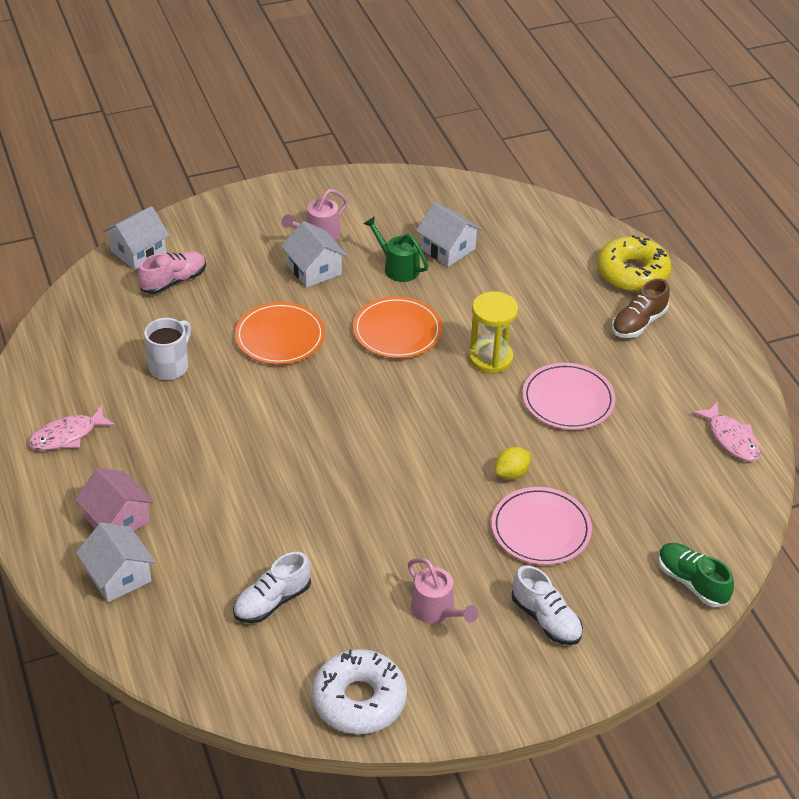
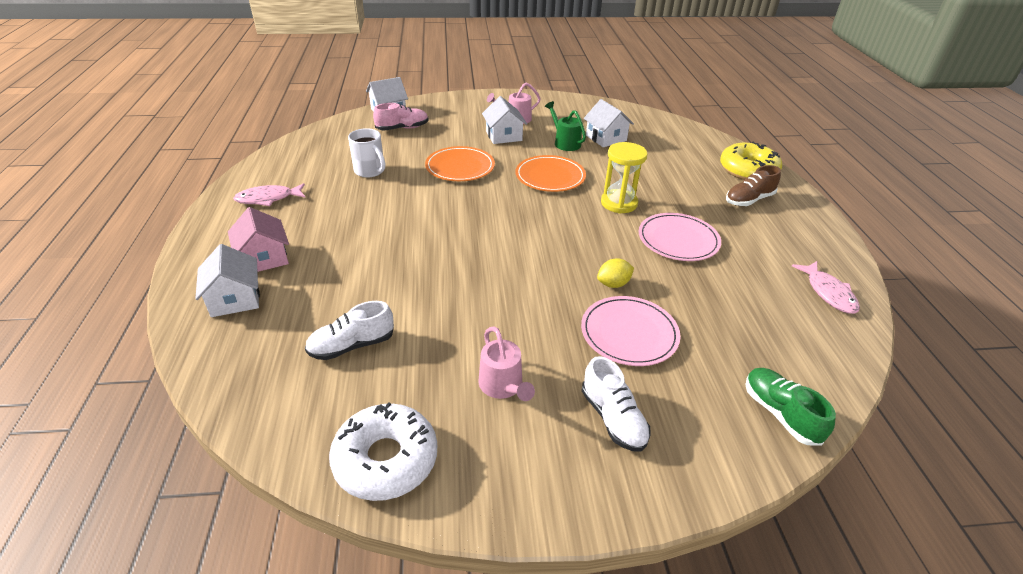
camera: 15 degrees right, 5 degrees down
white mug [144,318,191,380] -> white mug turned 90 degrees clockwise [348,128,385,178]

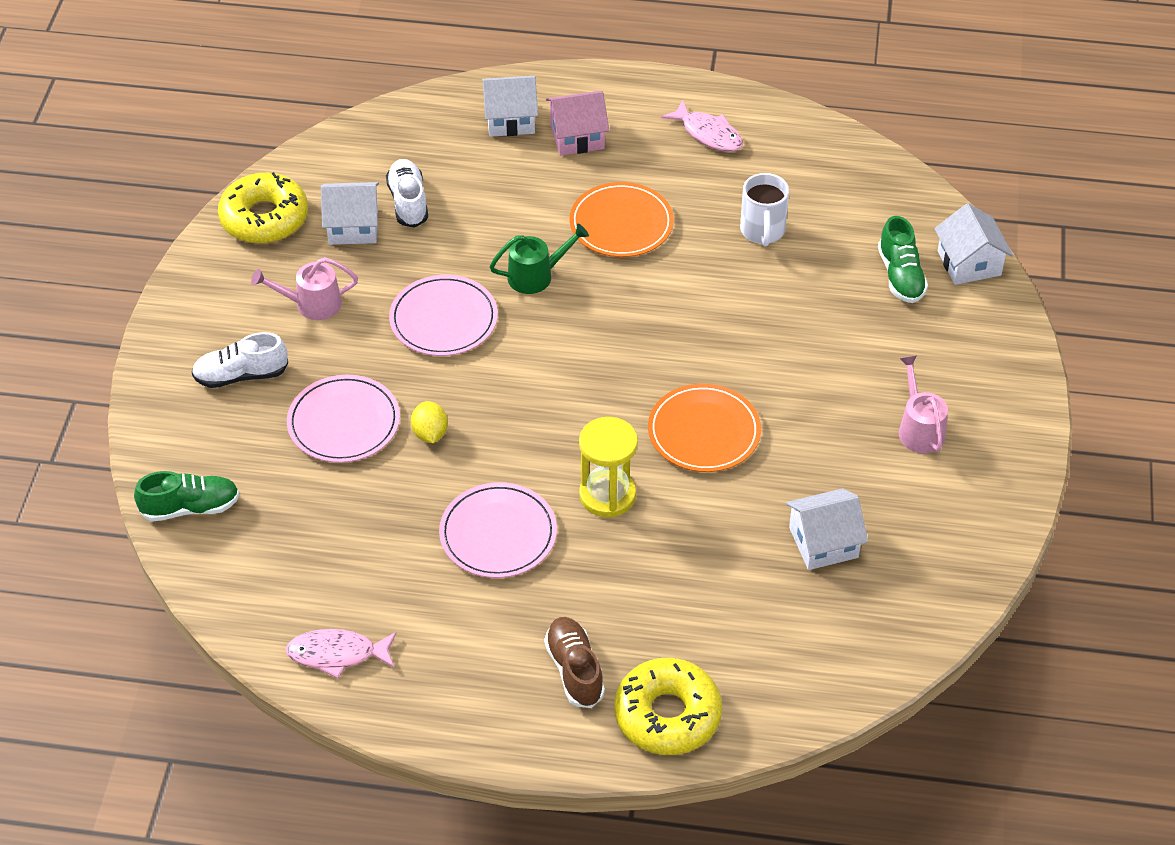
camera: 105 degrees right, 10 degrees up
pink fish [233,183,306,206] -> pink fish turned 135 degrees clockwise [661,100,743,152]
white donut [329,402,437,501] -> yellow donut [218,172,308,244]
white mug [348,128,385,178] -> white mug turned 60 degrees counterclockwise [740,173,789,246]
pink shoe [373,103,429,131] -> green shoe [878,216,928,303]
orange plate [425,146,495,181] -> orange plate moved to [569,182,674,257]
white house [482,96,527,144] -> white house moved to [321,182,379,245]
green watering can [545,101,586,151] -> green watering can moved to [489,224,589,294]
none -> pink plate [389,275,498,356]

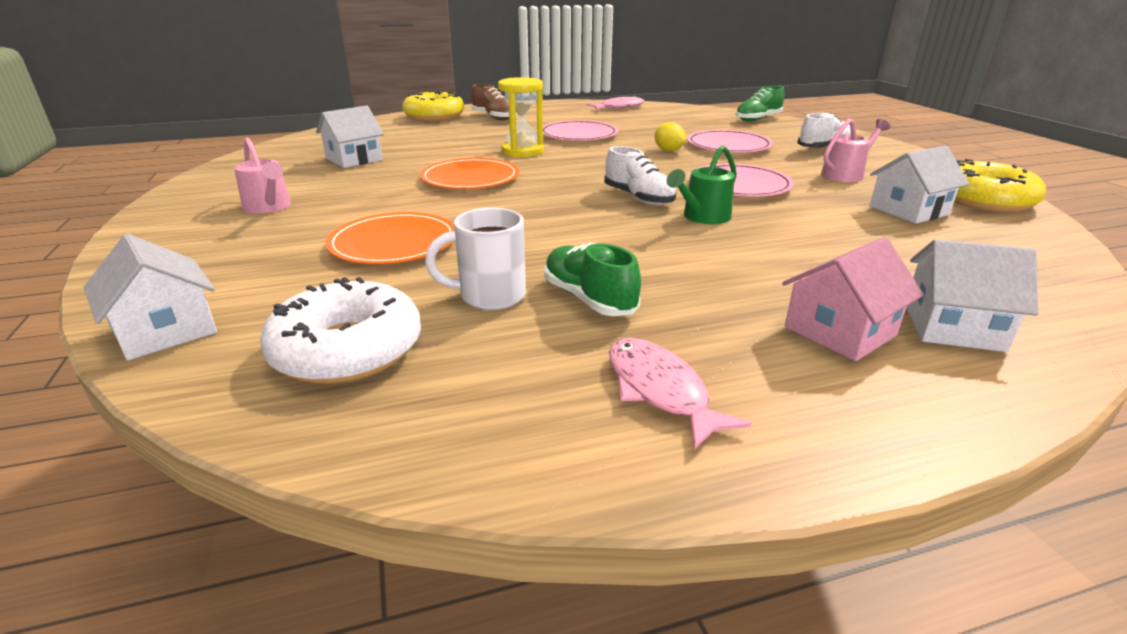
camera: 155 degrees right, 20 degrees down
white shoe [386,159,428,228] -> white shoe moved to [604,146,677,205]
white house [482,76,538,137] -> white house turned 45 degrees clockwise [906,239,1039,352]
orange plate [569,182,674,257] -> orange plate moved to [326,212,454,264]
pink fish [661,100,743,152] -> pink fish turned 45 degrees clockwise [609,338,751,450]
white mug [740,173,789,246] -> white mug turned 75 degrees counterclockwise [425,207,526,310]
green shoe [878,216,928,303] -> green shoe moved to [544,243,641,316]
none -> white donut [260,277,421,384]

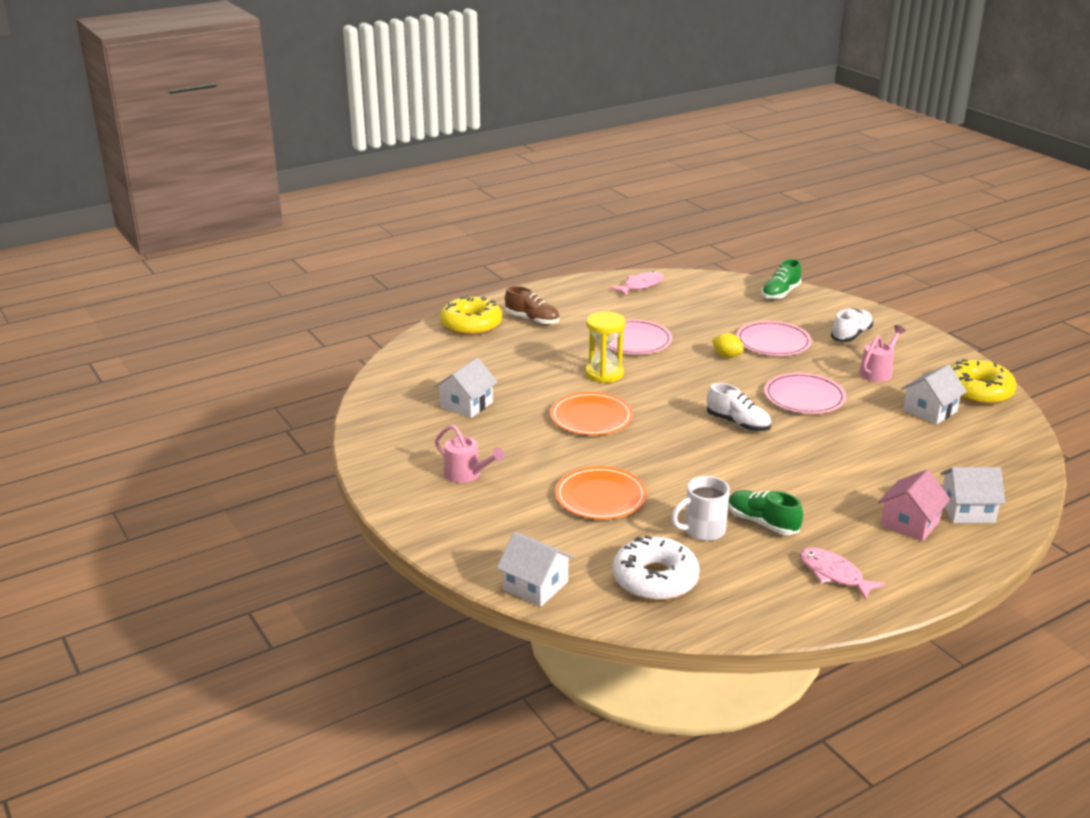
camera: 15 degrees left, 0 degrees up
green watering can [667,145,737,224] -> none

